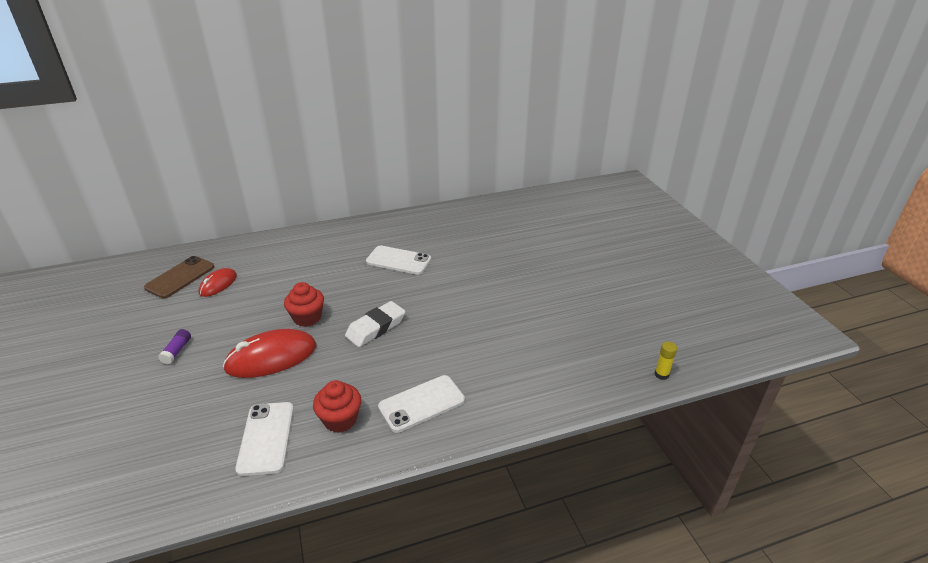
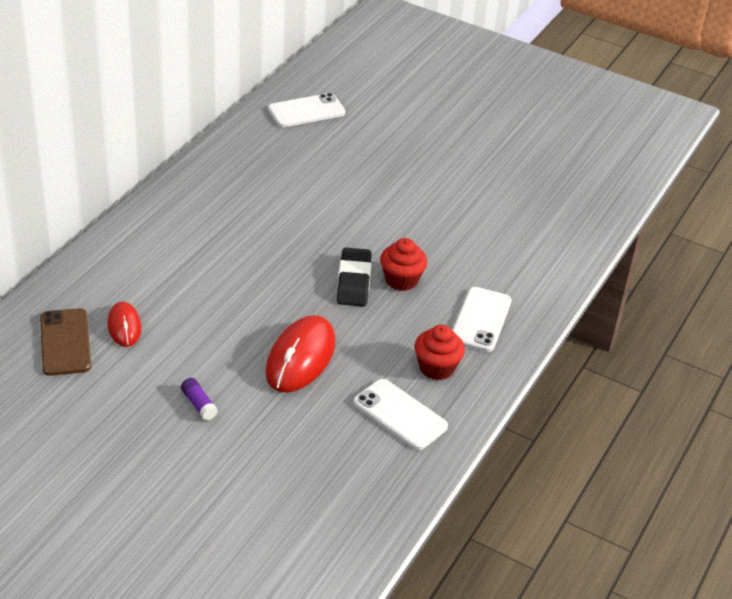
camera: 45 degrees left, 5 degrees up
red cupcake [284,282,324,327] -> red cupcake moved to [380,238,427,291]
white eraser [345,301,405,347] -> black eraser [337,248,372,307]
white phone [366,245,431,275] -> white phone moved to [268,93,345,127]
yellow glue stick [655,341,677,380] -> none

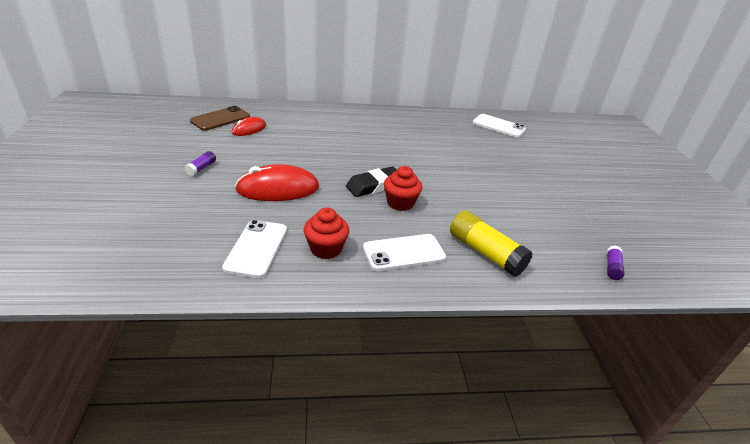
camera: 55 degrees right, 5 degrees down
none -> yellow glue stick [450,211,533,277]
none -> purple glue stick [607,245,625,280]

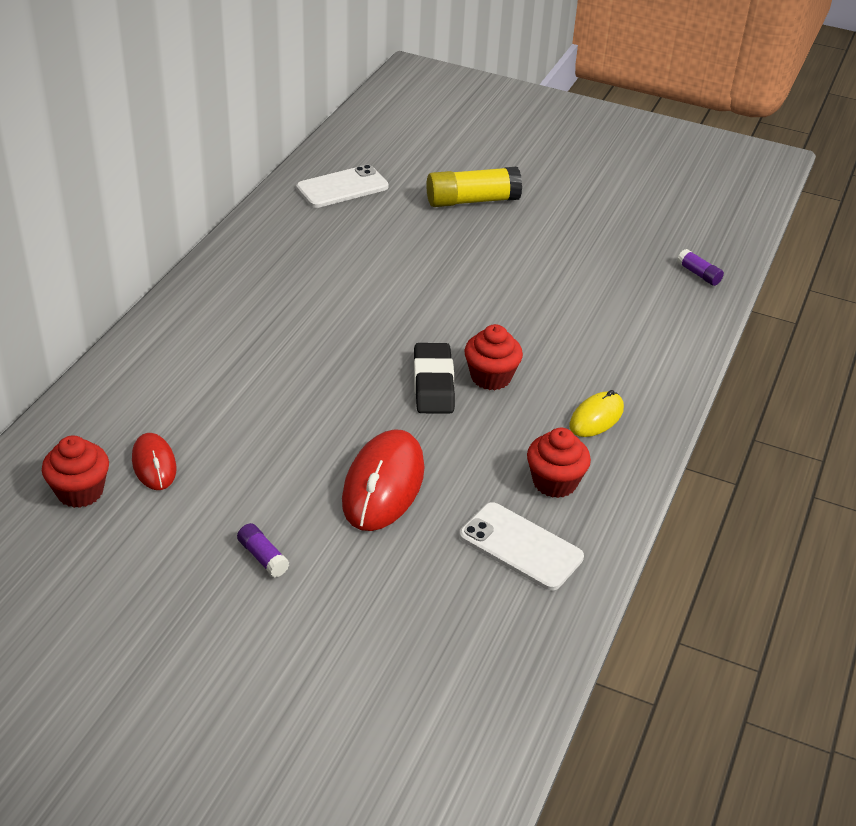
camera: 60 degrees left, 5 degrees up
brown phone [190,106,250,131] -> red cupcake [42,435,109,508]
white phone [363,234,446,271] -> yellow mouse [569,390,624,437]
yellow glue stick [450,211,533,277] -> yellow glue stick moved to [426,167,522,207]

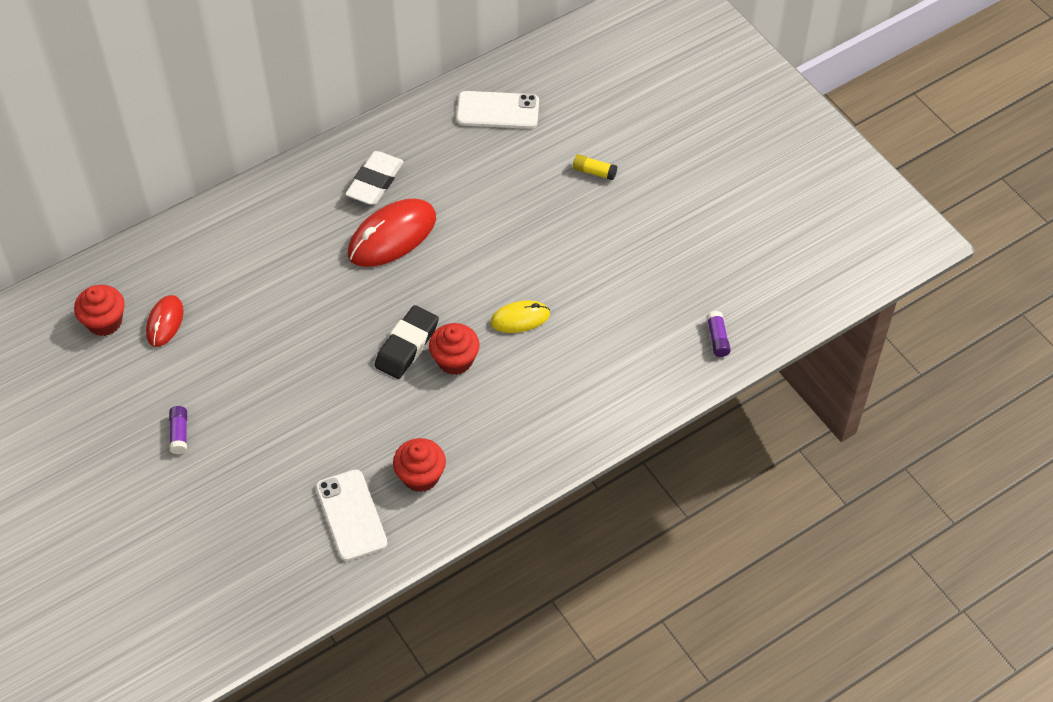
camera: 35 degrees right, 15 degrees up
red mouse [342,429,425,531] -> red mouse moved to [348,198,436,267]
yellow glue stick [426,167,522,207] -> yellow glue stick [573,154,617,180], size x0.49
yellow mouse [569,390,624,437] -> yellow mouse moved to [490,300,550,333]
none -> white eraser [345,151,404,205]

